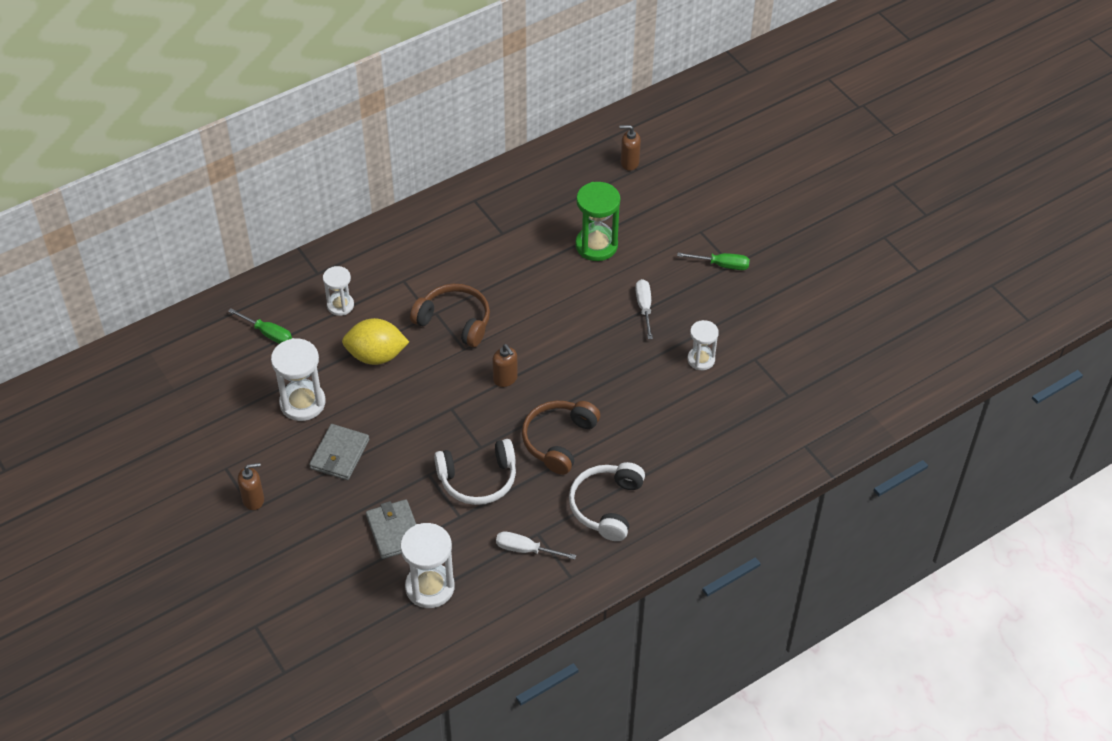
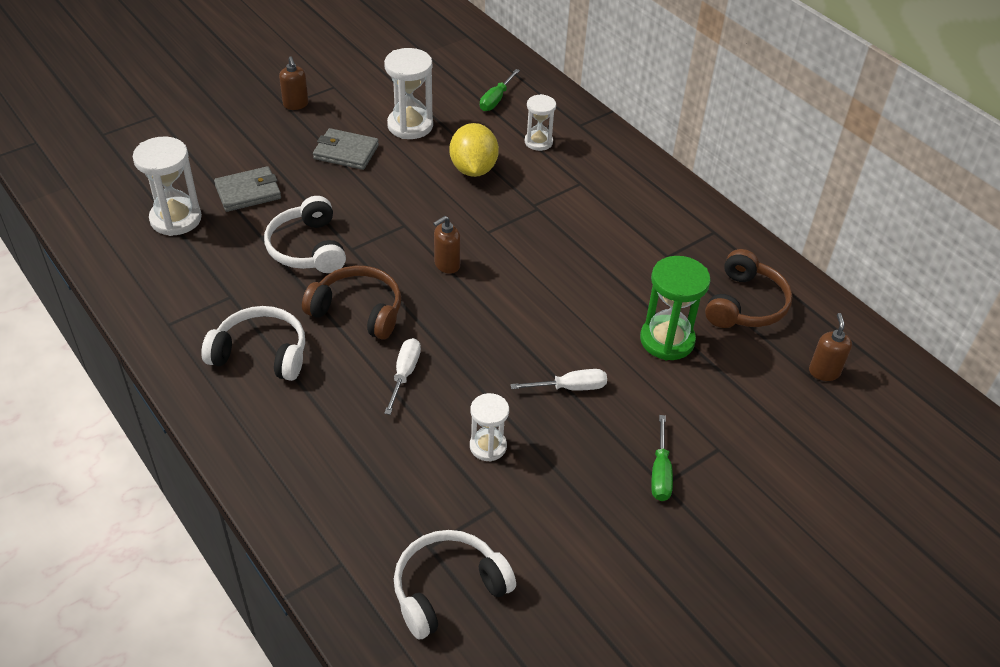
camera: 85 degrees right, 5 degrees down
brown headphones [410,284,490,347] -> brown headphones moved to [705,249,793,328]
white screwdriver [496,531,576,560] -> white screwdriver moved to [384,338,421,415]
none -> white headphones [394,530,516,639]

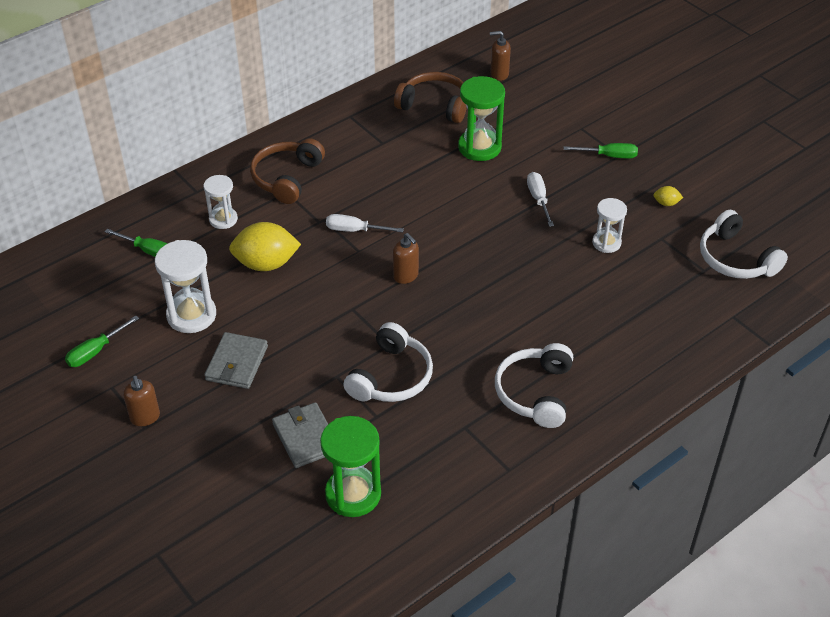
camera: 90 degrees left, 0 degrees up
white hourglass [133,137,202,236] -> green hourglass [320,416,381,517]
white headphones [264,196,346,273] -> white headphones turned 45 degrees counterclockwise [343,322,433,402]
brown soap dispenser [279,56,309,110] -> brown soap dispenser turned 90 degrees clockwise [123,376,160,426]
brown headphones [302,266,401,340] -> brown headphones moved to [250,138,325,204]
white screwdriver [384,338,421,415] -> white screwdriver moved to [326,214,404,232]
none -> green screwdriver [65,316,139,367]
none -> yellow lemon [654,186,683,206]

